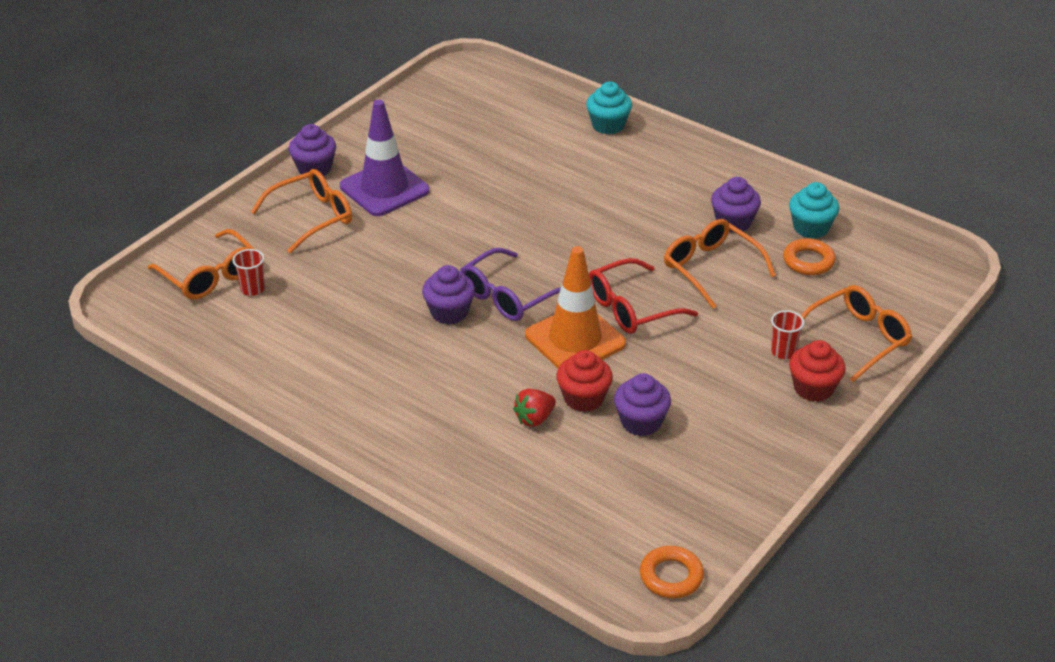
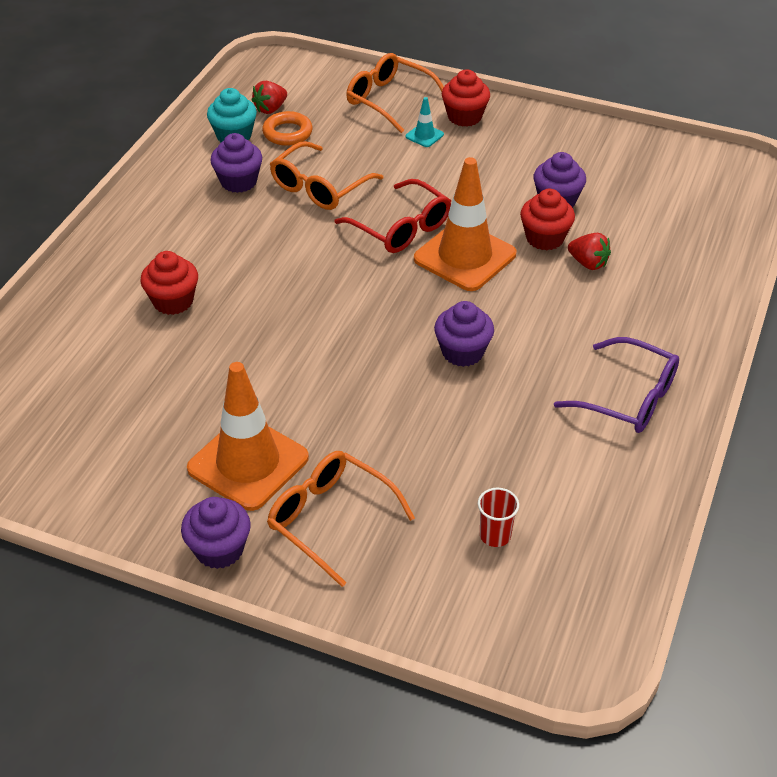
camera: 105 degrees left, 5 degrees up
orange glasses [148,229,254,300] -> none
purple traffic cone [340,99,430,216] -> orange traffic cone [187,362,309,511]
purple glasses [460,248,561,321] -> purple glasses moved to [554,337,679,433]
turquoise cupcake [586,82,632,134] -> none
orange ring [640,546,704,599] -> none
red cup [771,310,804,359] -> turquoise traffic cone [406,97,444,147]
none -> red cupcake [141,251,198,315]
none -> red strawberry [252,81,287,114]

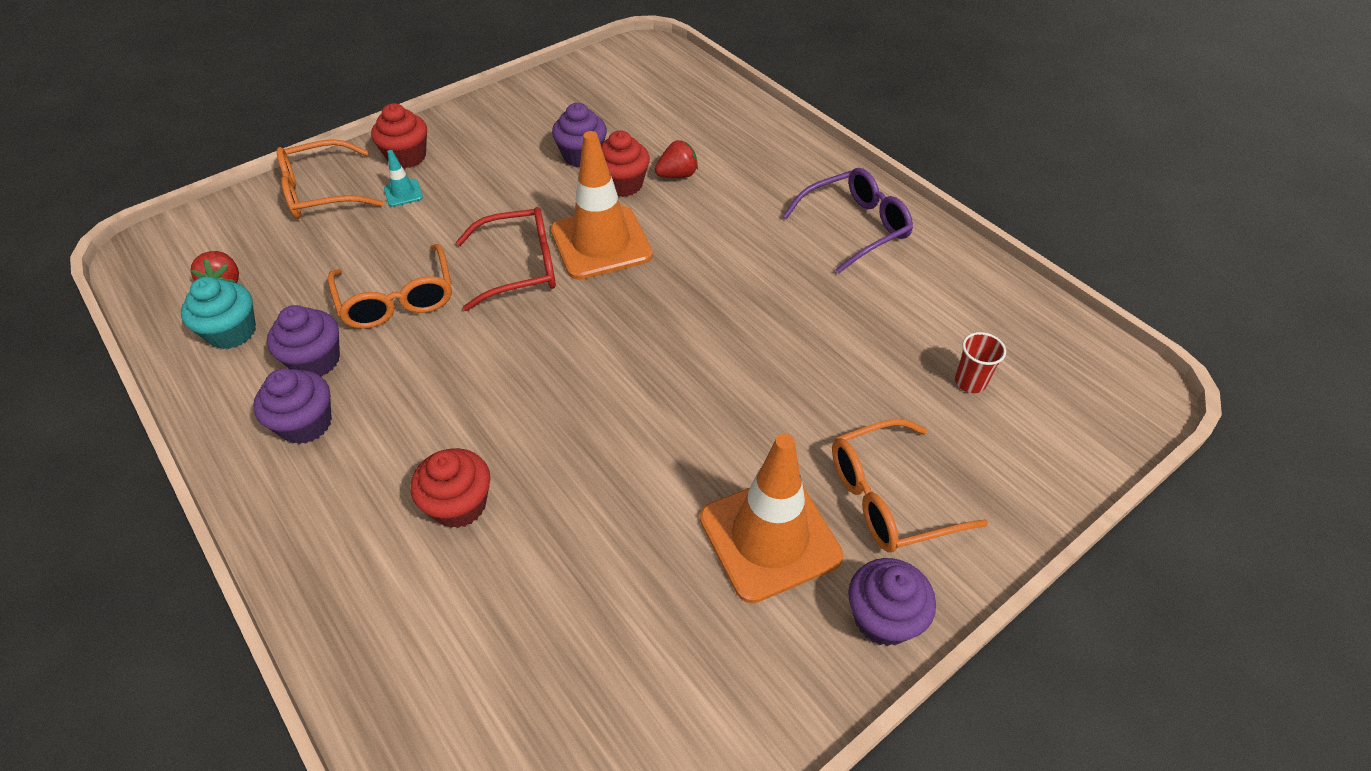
camera: 60 degrees left, 5 degrees up
orange ring [262,111,313,146] -> none
purple cupcake [434,301,494,367] -> purple cupcake moved to [253,368,332,444]

